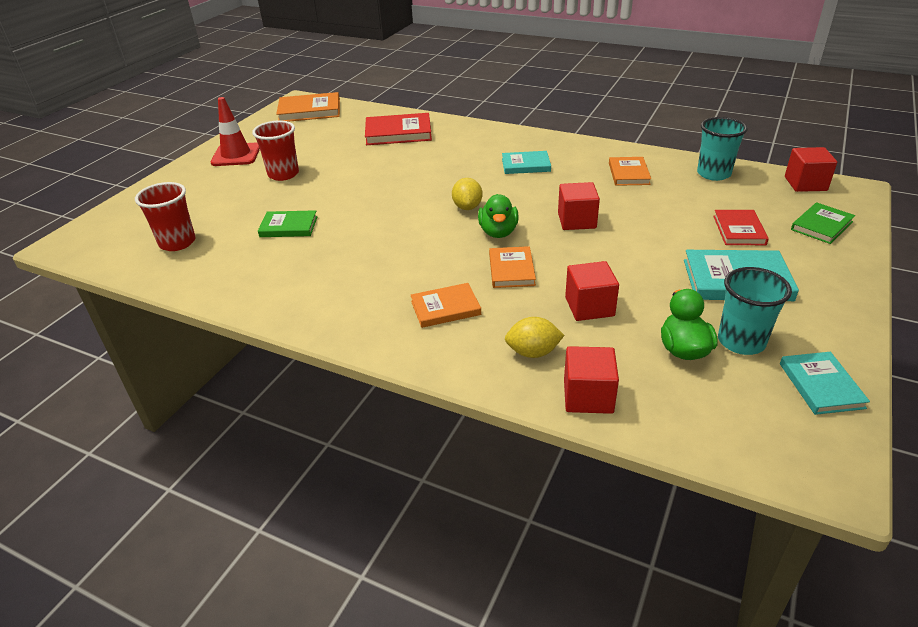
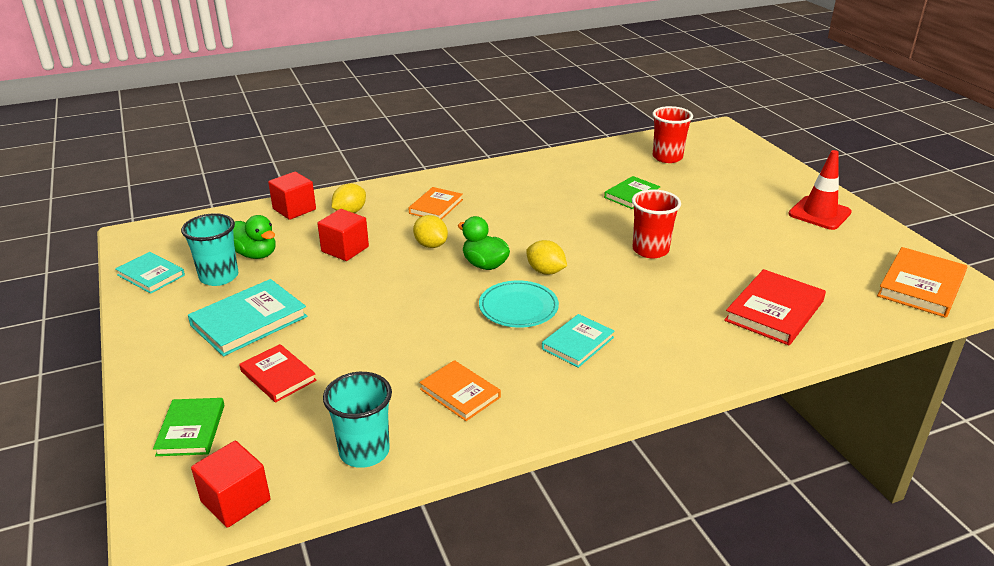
camera: 130 degrees right, 5 degrees down
red cup [252,120,299,181] -> red cup moved to [632,189,681,259]
orange book [489,246,536,288] -> yellow lemon [413,215,448,248]
red cube [558,182,600,230] -> none
none -> turquoise plate [479,280,559,328]

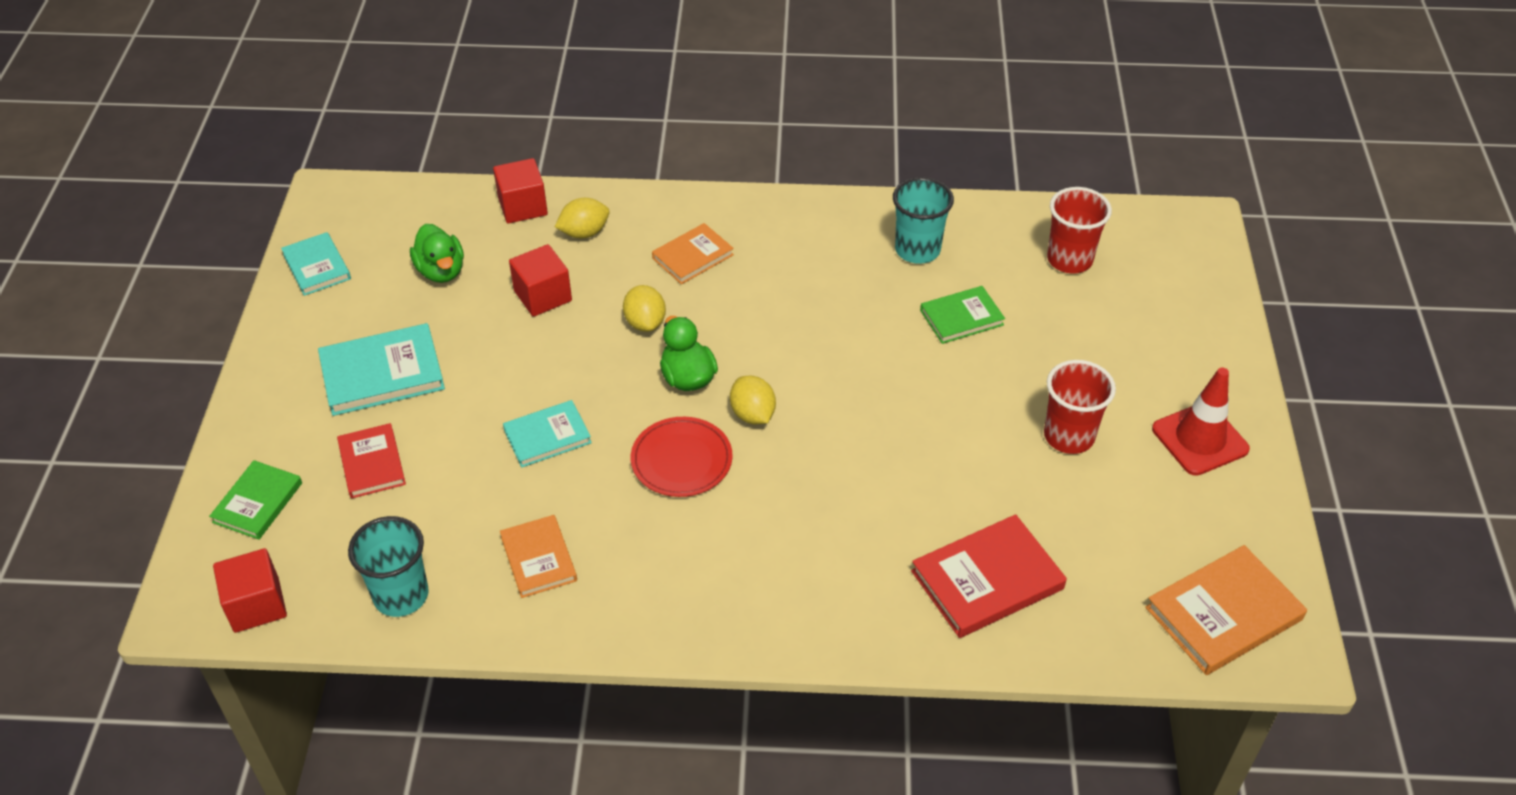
camera: 25 degrees right, 15 degrees up
turquoise cup [181,213,238,286] -> turquoise cup moved to [893,177,954,264]
turquoise plate [479,280,559,328] -> red plate [631,417,733,497]
turquoise book [542,314,614,368] -> turquoise book moved to [503,400,592,467]
red cup [632,189,681,259] -> red cup moved to [1044,360,1116,454]

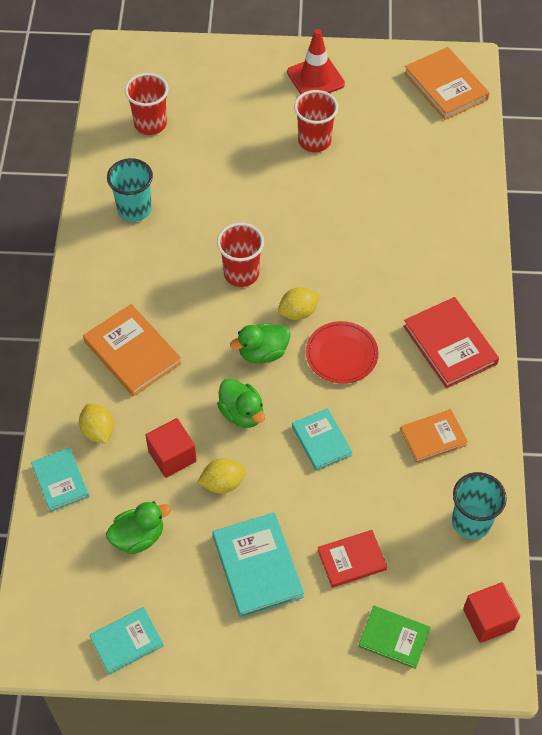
camera: 90 degrees left, 10 degrees up
red cube [493,158,548,224] -> turquoise book [31,448,89,512]
yellow lemon [623,285,666,332] -> yellow lemon moved to [197,458,246,494]
orange book [652,223,734,284] -> orange book [83,304,181,397], size x1.56
red book [911,514,1067,638] -> red book moved to [403,297,499,389]
green book [920,286,1005,344] -> none
none -> red cup [217,223,264,287]
none -> green duck [217,378,265,428]

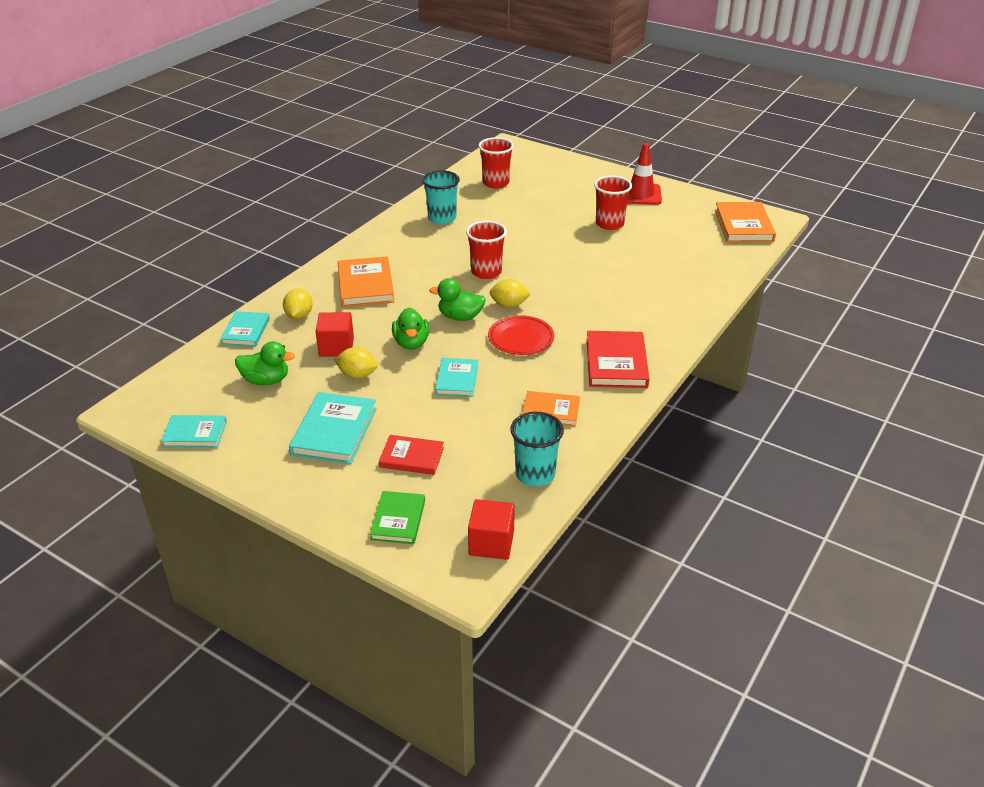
camera: 30 degrees right, 20 degrees down
green book [358,606,430,669] -> green book turned 45 degrees clockwise [370,491,425,544]

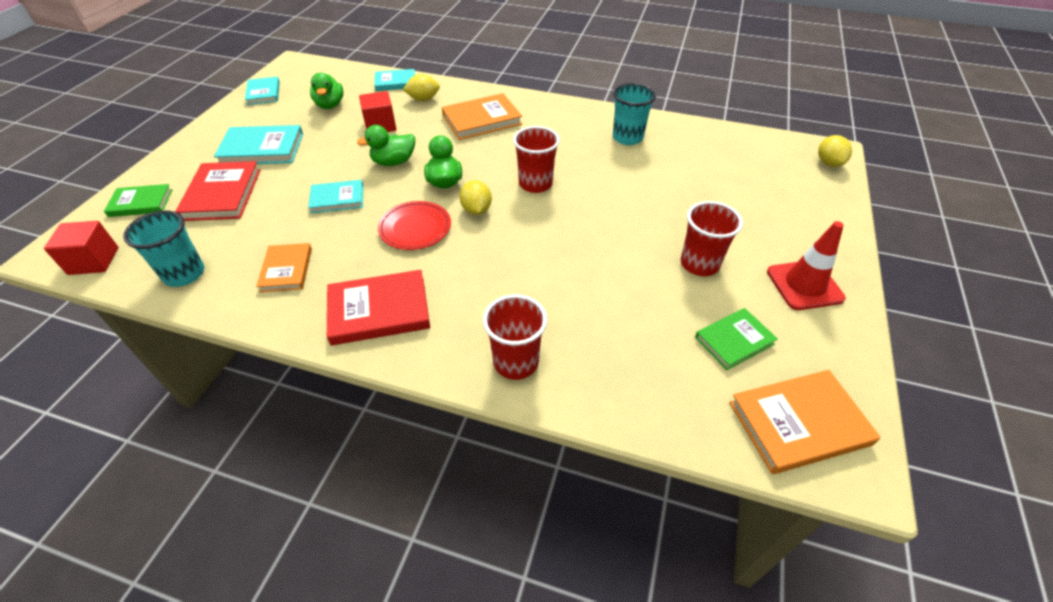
camera: 75 degrees right, 10 degrees up
yellow lemon [334,347,378,379] -> yellow lemon moved to [818,135,852,167]
red book [379,435,444,475] -> red book [175,161,261,221], size x1.56
red cup [479,137,514,188] -> red cup moved to [483,294,547,380]
none -> green book [695,308,778,370]

